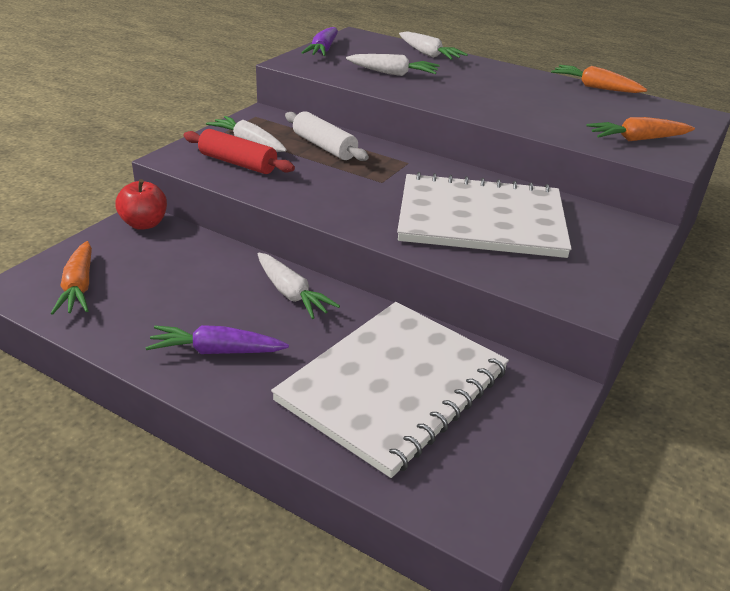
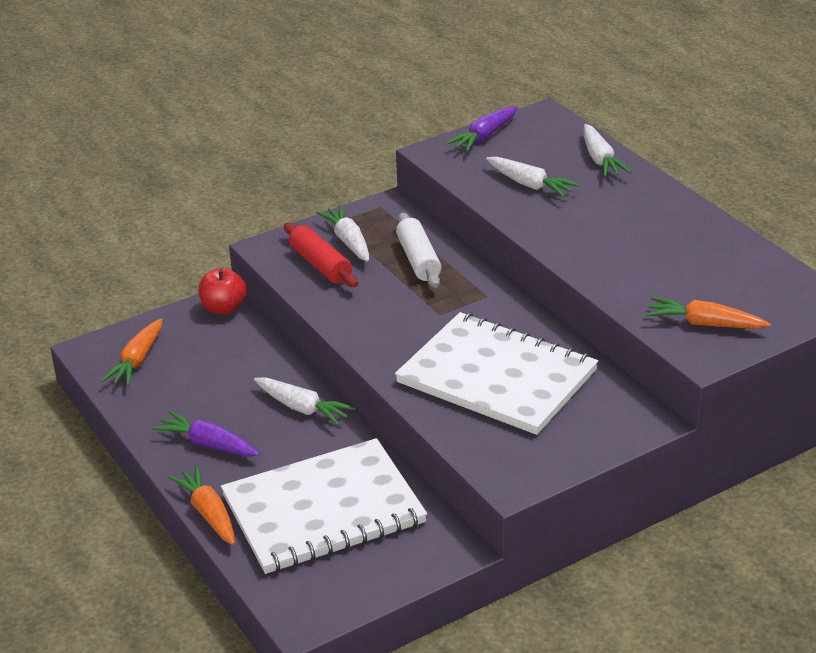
camera: 30 degrees right, 0 degrees up
white carrot [258,253,340,319] -> white carrot turned 45 degrees counterclockwise [254,377,356,426]
orange carrot [551,65,647,93] -> orange carrot moved to [168,465,235,545]

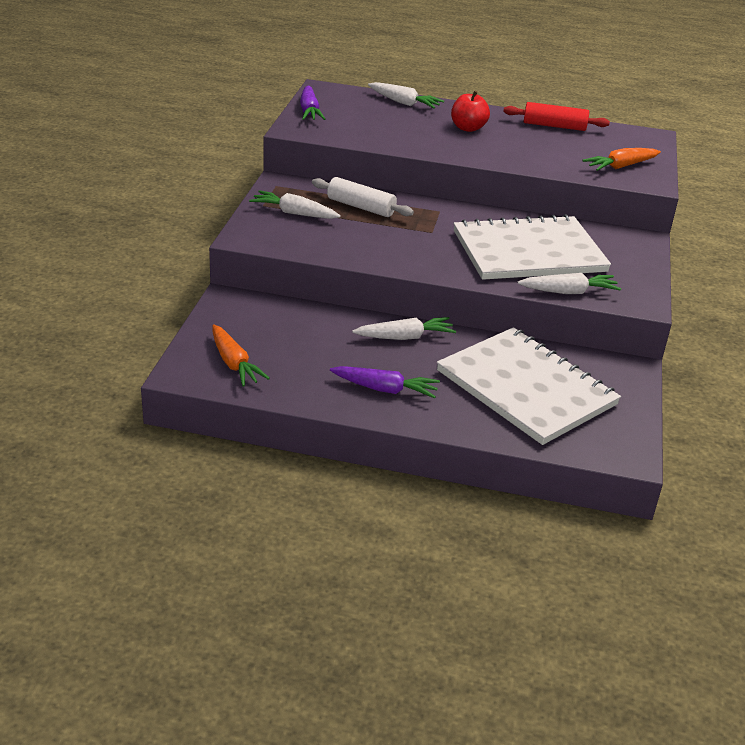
camera: 50 degrees left, 0 degrees up
purple carrot [152,411,260,456] -> purple carrot turned 150 degrees counterclockwise [330,366,440,398]
orange carrot [168,465,235,545] -> none
red apple [198,268,246,314] -> red apple moved to [451,91,490,132]
white notebook [221,438,427,574] -> white notebook turned 60 degrees counterclockwise [437,327,621,445]
red rolling pin [284,222,358,287] -> red rolling pin moved to [503,102,610,131]
white carrot [486,157,580,198] -> white carrot moved to [517,273,621,294]

